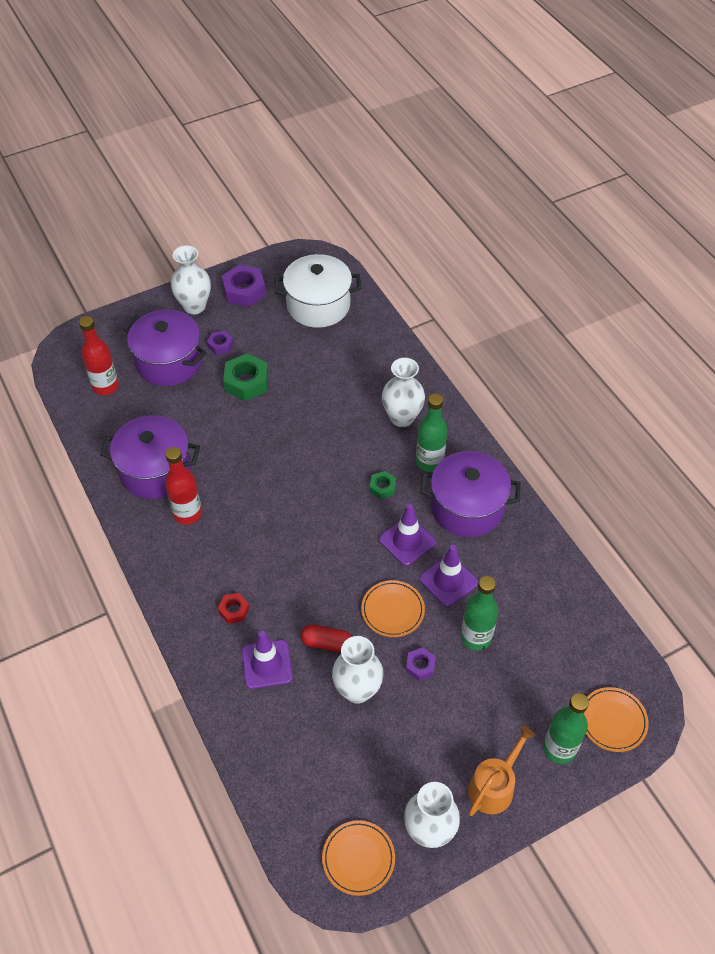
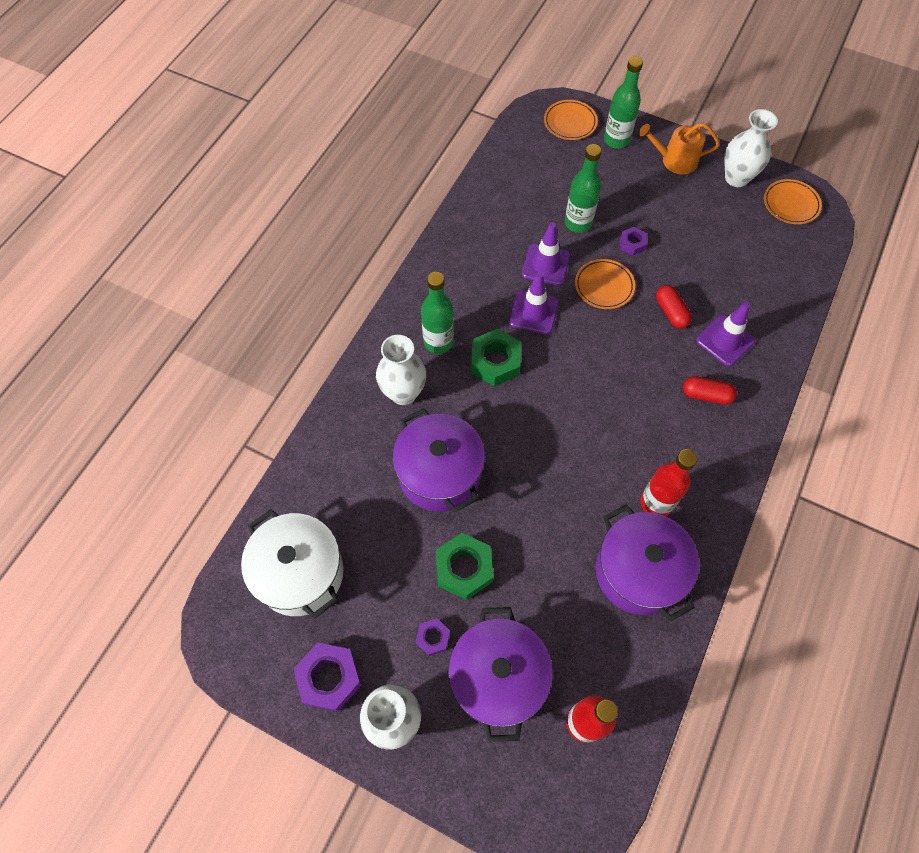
camera: 125 degrees left, 10 degrees up
red nut [218,593,249,624] -> red capsule [683,376,737,405]
white vase [332,636,384,704] -> none
green nut [369,471,396,499] -> green nut [471,329,521,386], size x1.82
purple pot [420,451,520,537] -> purple pot moved to [392,408,485,512]

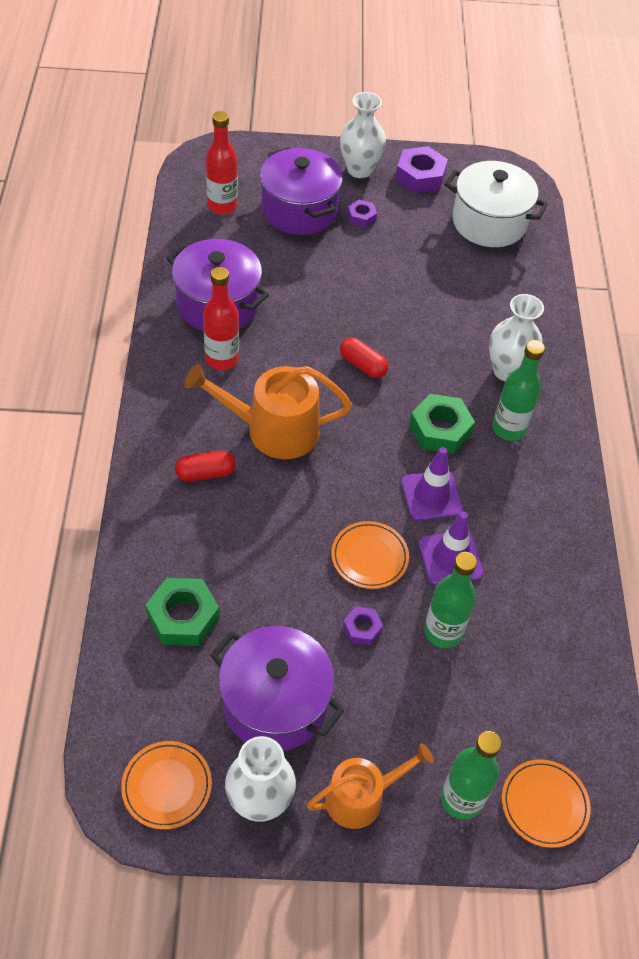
camera: 150 degrees right, 10 degrees down
purple pot [392,408,485,512] -> purple pot moved to [210,626,345,751]
green nut [436,533,493,600] -> green nut moved to [146,578,219,646]
red capsule [656,285,692,329] -> red capsule moved to [340,337,388,378]
purple traffic cone [696,302,755,366] -> none
none -> orange watering can [185,364,352,459]

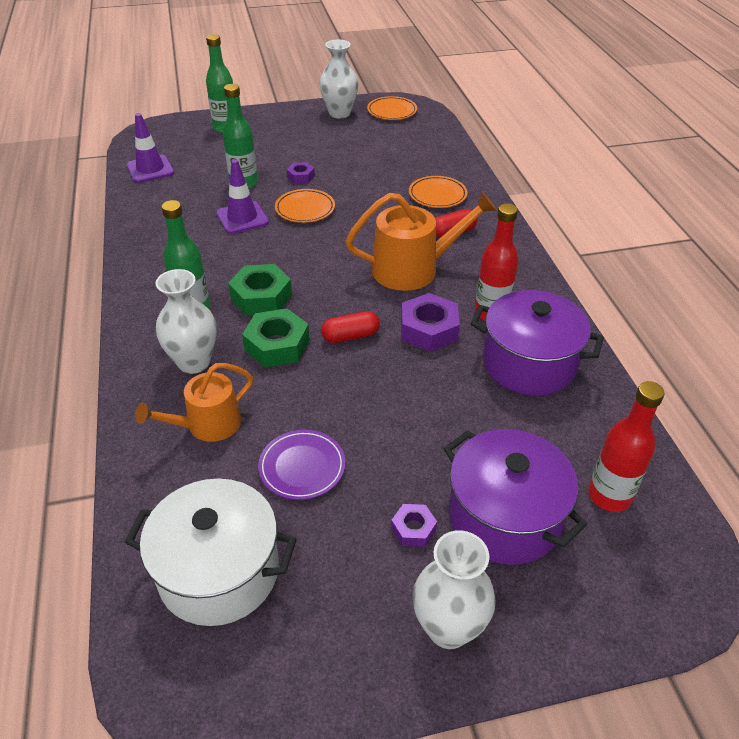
camera: 170 degrees right, 10 degrees down
green nut [146,578,219,646] -> green nut moved to [242,308,309,367]
purple pot [210,626,345,751] -> none
orange watering can [307,743,433,829] -> orange watering can moved to [135,363,253,442]
red capsule [340,337,388,378] -> red capsule turned 45 degrees counterclockwise [321,311,380,343]
purple nut [395,146,448,193] -> purple nut moved to [401,293,460,352]
purple traffic cone [401,447,463,521] -> purple traffic cone moved to [127,113,174,183]
orange plate [502,759,591,848] -> orange plate moved to [409,176,467,208]
none -> purple plate [258,430,345,500]

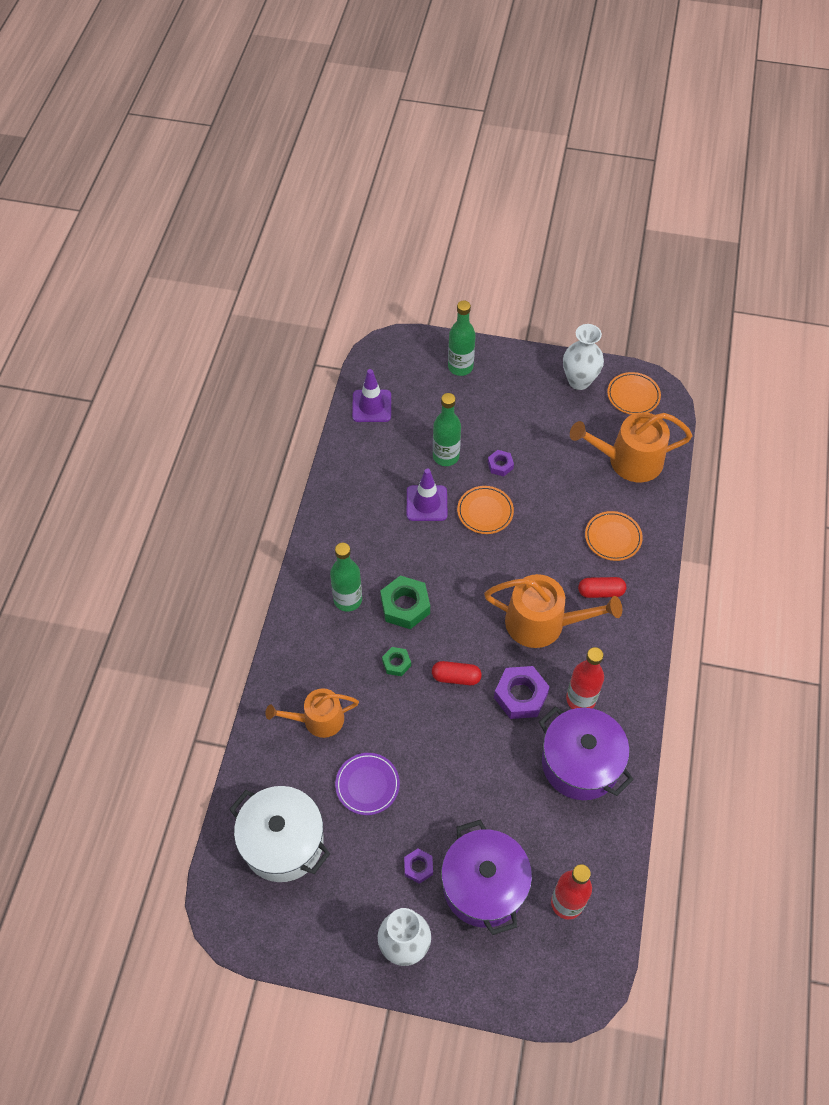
camera: 25 degrees right, 15 degrees up
white vase [156,269,217,374] -> none
green nut [242,308,309,367] -> green nut [382,647,411,676], size x0.55
none -> orange watering can [570,412,692,482]

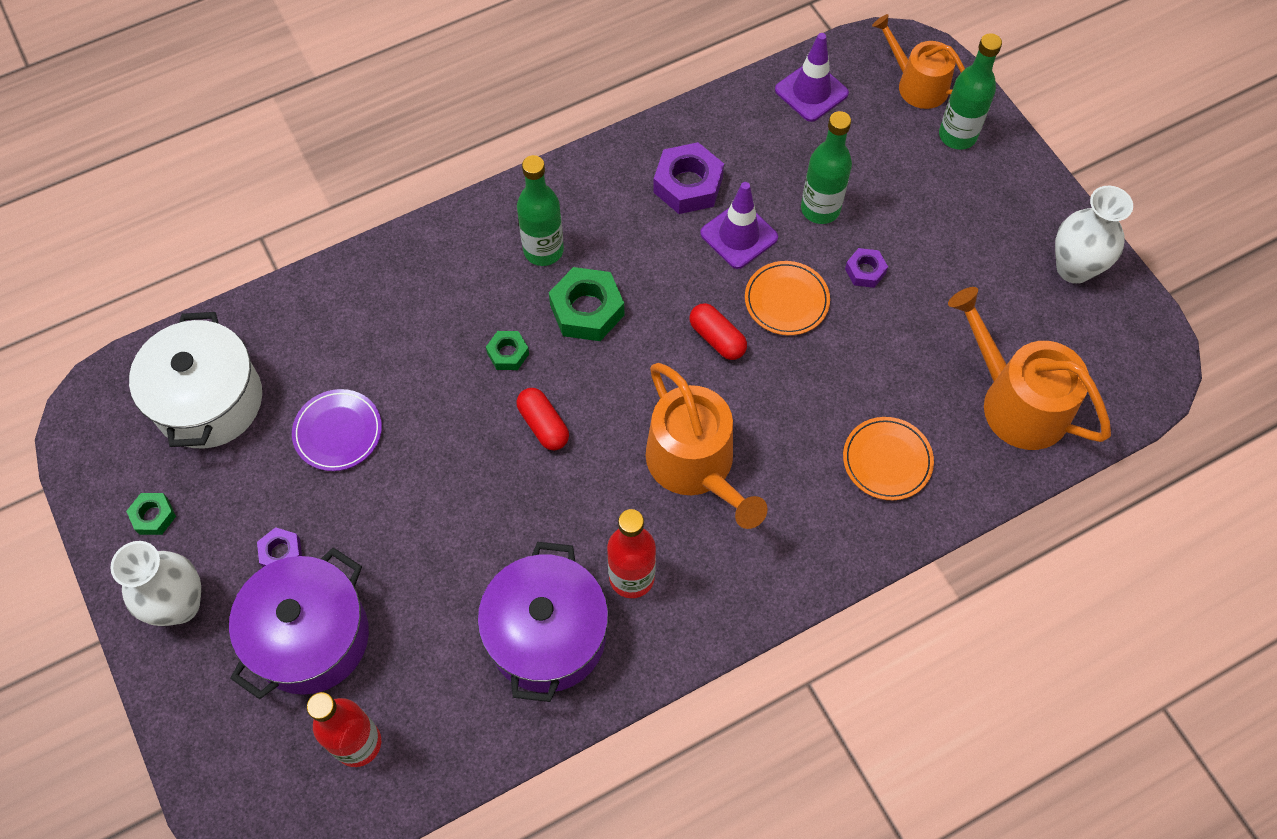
camera: 50 degrees right, 5 degrees up
orange watering can [265,688,359,738] -> orange watering can moved to [872,14,965,109]
purple nut [494,666,550,719] -> purple nut moved to [653,142,724,214]
red capsule [578,577,626,598] -> red capsule moved to [689,303,747,360]
orange plate [607,372,661,415] -> none
none -> green nut [126,493,176,535]

